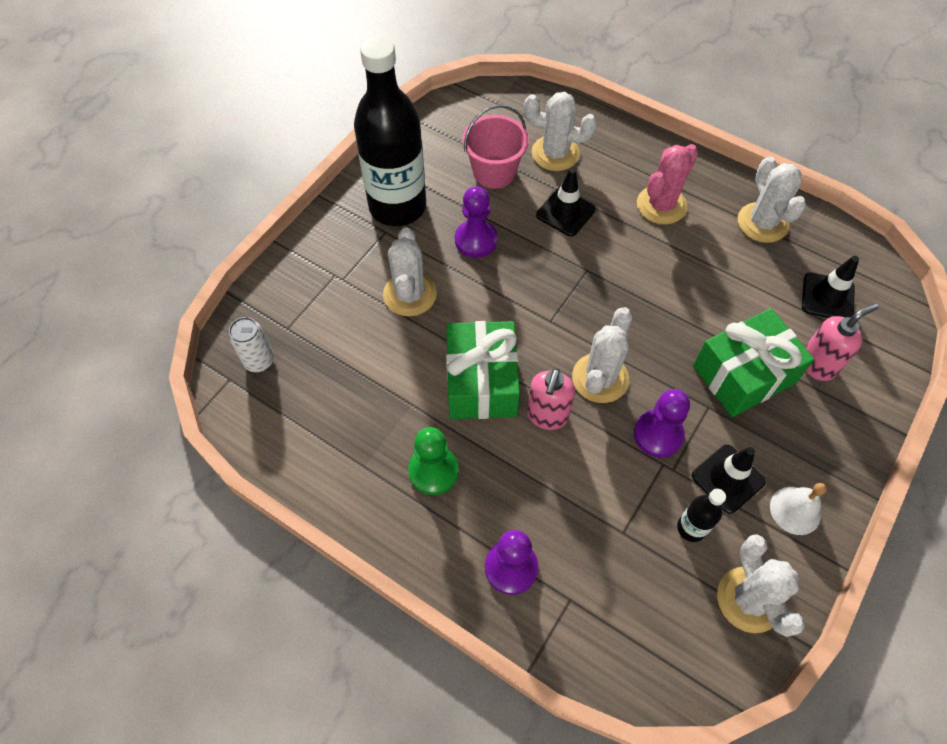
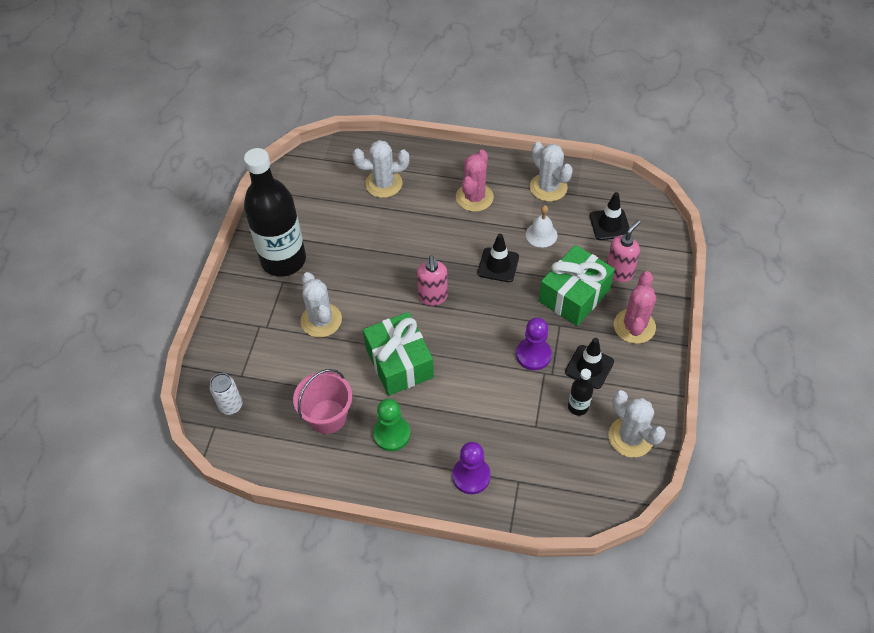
camera: 20 degrees left, 5 degrees down
purple pawn [455,186,498,258] -> none
pink bucket [462,104,529,189] -> pink bucket moved to [293,369,352,434]
pink soap dispenser [527,368,575,430] -> pink soap dispenser moved to [417,255,448,306]
black traffic cone [536,168,595,236] -> black traffic cone moved to [478,234,519,282]
white cactus [572,307,632,403] -> none
white bell [770,483,827,535] -> white bell moved to [526,205,557,248]
none -> pink cactus [614,271,656,344]

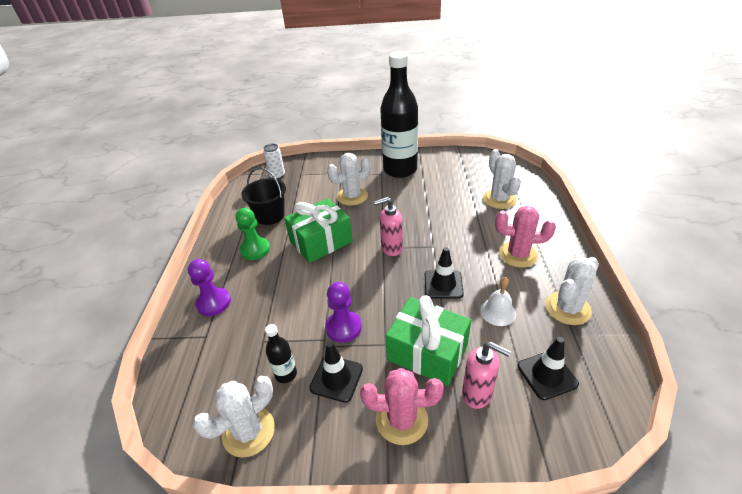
camera: 80 degrees right, 15 degrees down
pink bucket [293,369,352,434] -> black bucket [241,167,286,225]

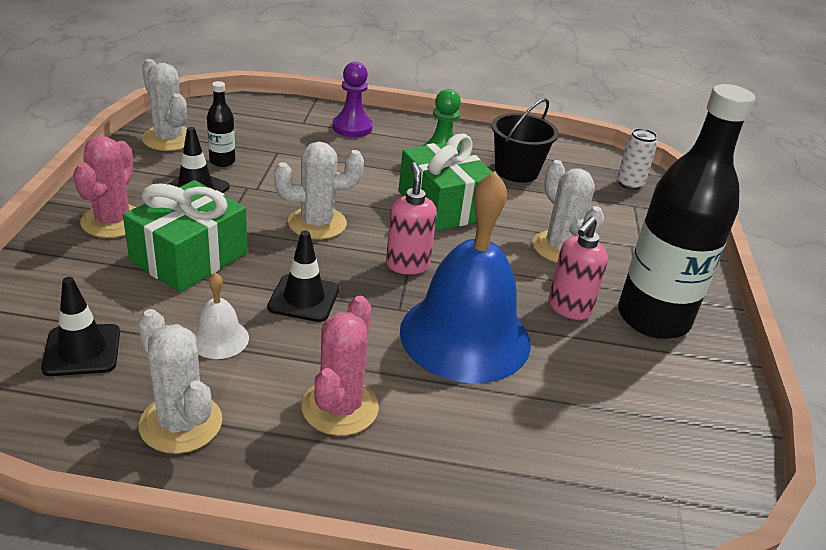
camera: 90 degrees right, 5 degrees down
purple pawn [325,282,362,343] -> none
pink soap dispenser [462,342,511,409] -> pink soap dispenser moved to [548,216,608,320]
white cactus [483,149,521,209] -> white cactus moved to [274,142,364,240]
none -> blue bell [400,171,531,383]

